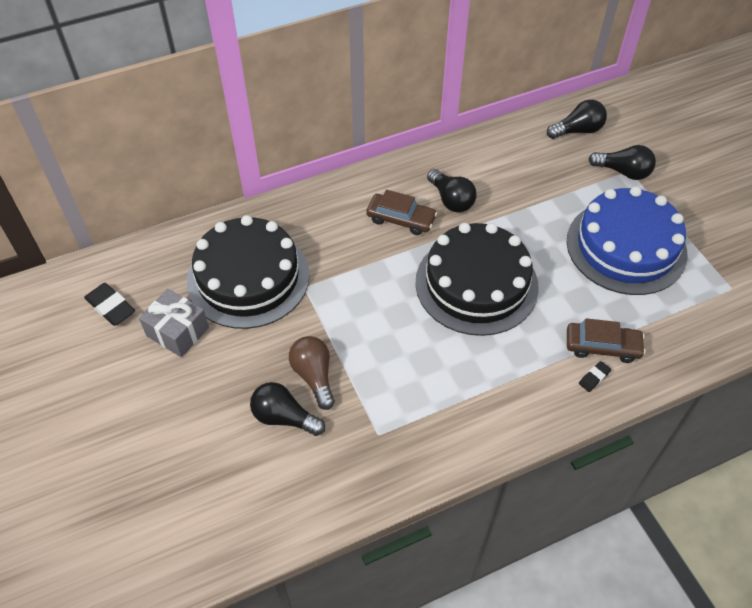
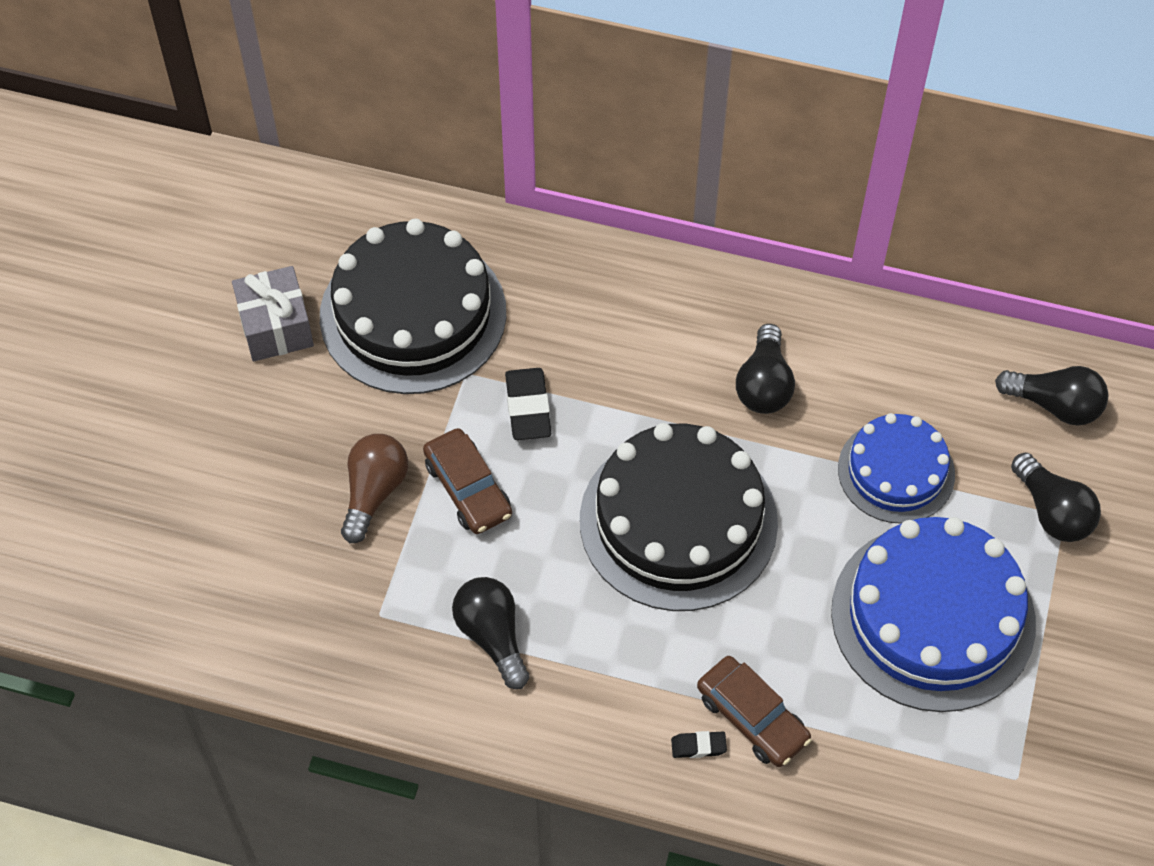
camera: 40 degrees right, 5 degrees up
black eraser [84,283,135,326] -> black eraser moved to [505,368,551,440]
black light bulb [250,382,325,436] -> black light bulb moved to [452,577,529,689]
brown car [366,190,437,235] -> brown car moved to [423,428,512,534]
none -> blue cake [838,413,955,524]

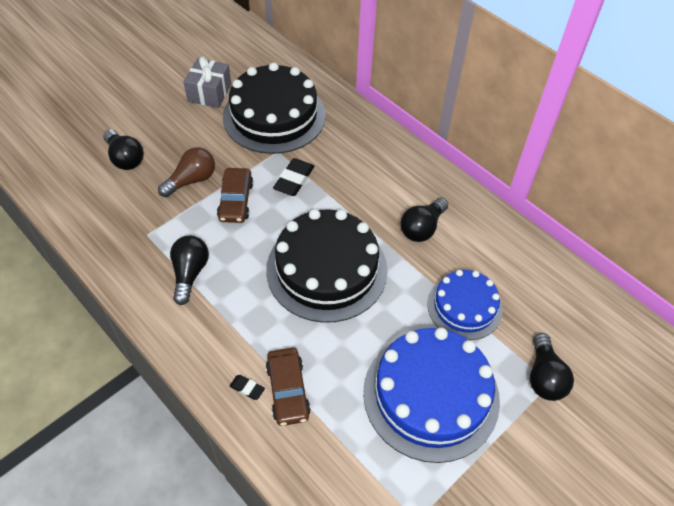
camera: 30 degrees right, 5 degrees down
black light bulb [995,366,1108,426] -> black light bulb moved to [103,129,144,170]

